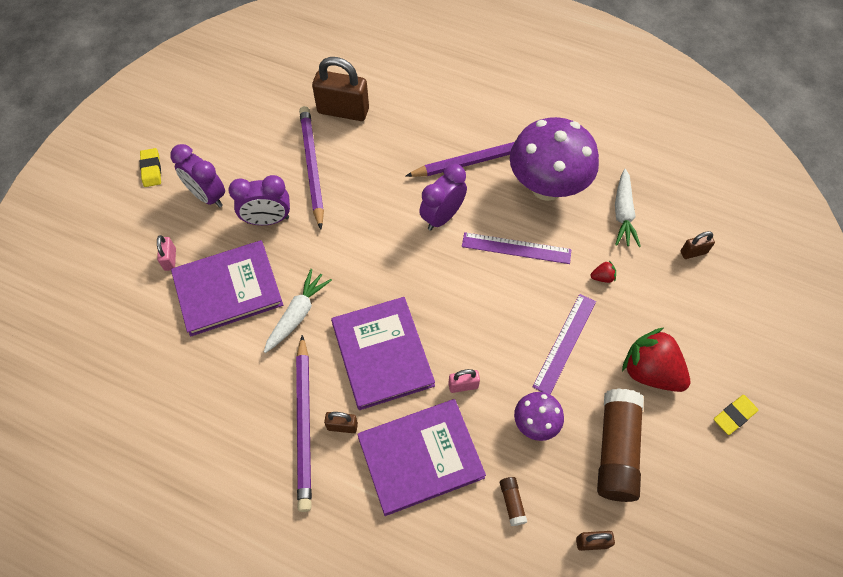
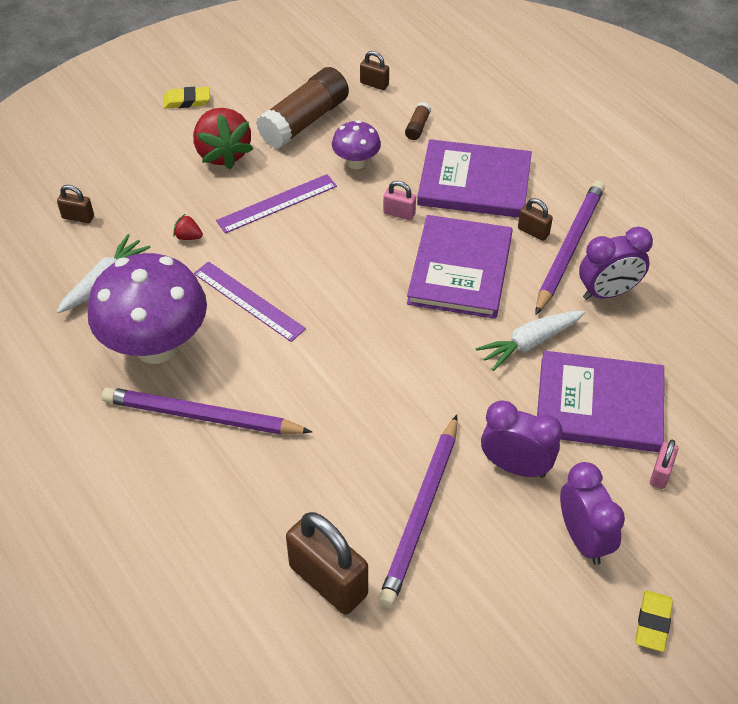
camera: 150 degrees left, 10 degrees down
purple clock [419,164,467,231] -> purple clock moved to [579,227,653,300]

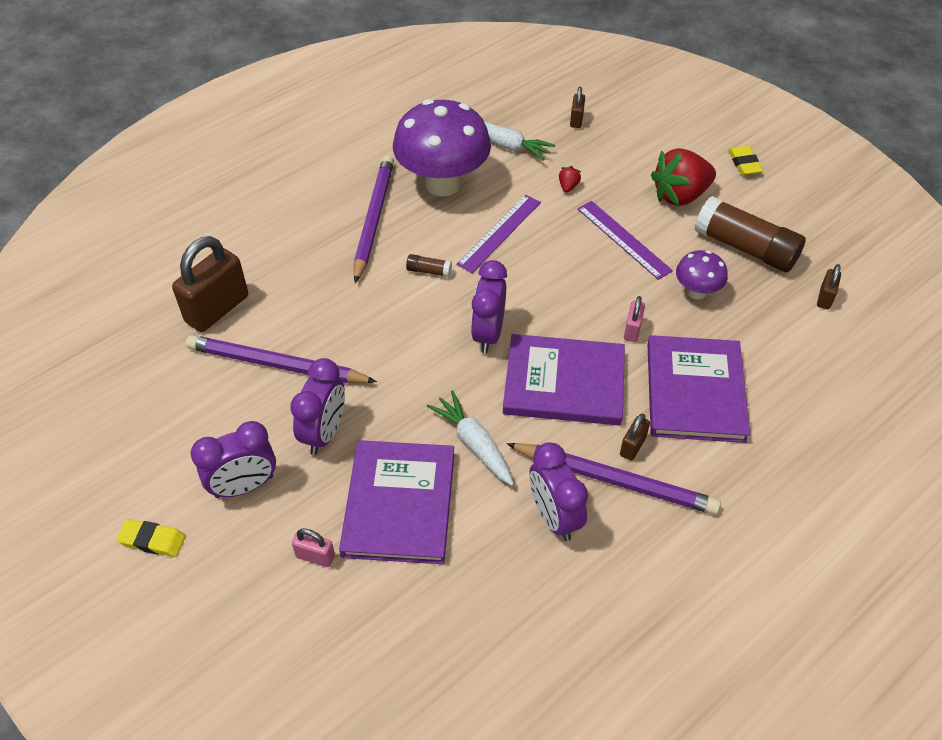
camera: 85 degrees right, 0 degrees up
brown glue stick [405,102,431,140] -> brown glue stick moved to [406,254,452,277]
none -> purple clock [471,260,507,353]

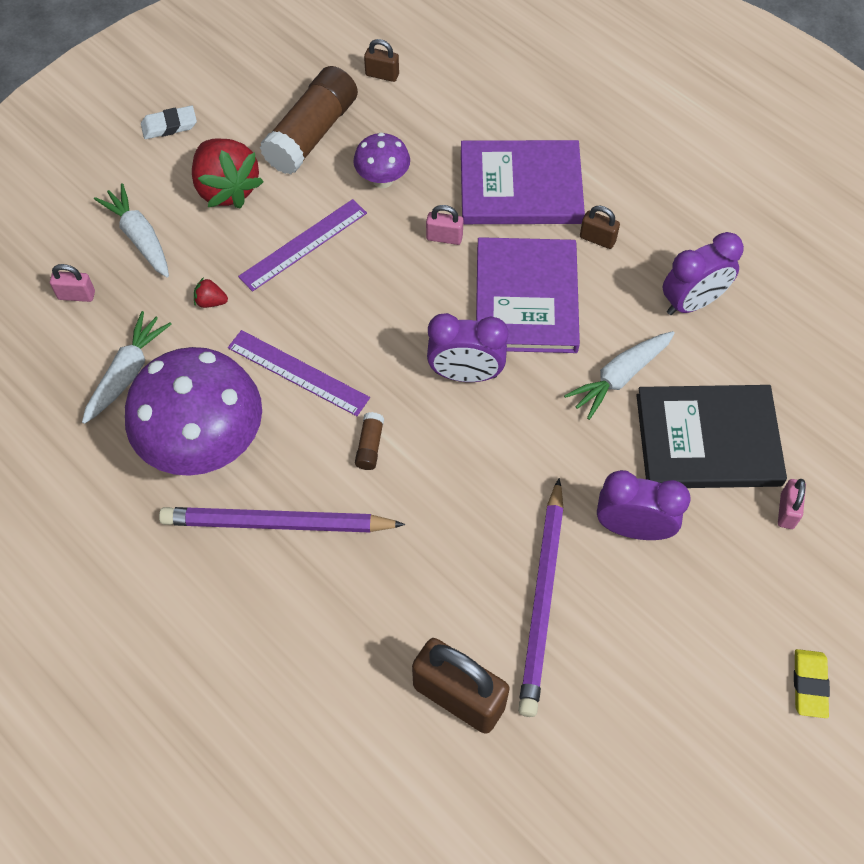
camera: 95 degrees left, 10 degrees up
purple clock [191,421,276,498] -> none
purple book [339,440,454,564] -> black book [636,385,787,488]
purple pencil [506,443,721,515] -> none
brown padlock [570,87,585,128] -> pink padlock [50,264,95,302]
yellow eraser [728,146,763,175] -> white eraser [141,106,197,139]
none -> white carrot [94,183,169,278]

